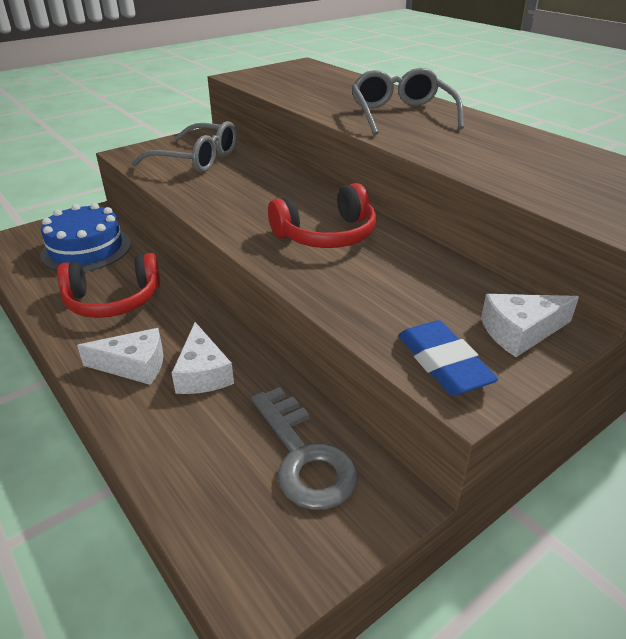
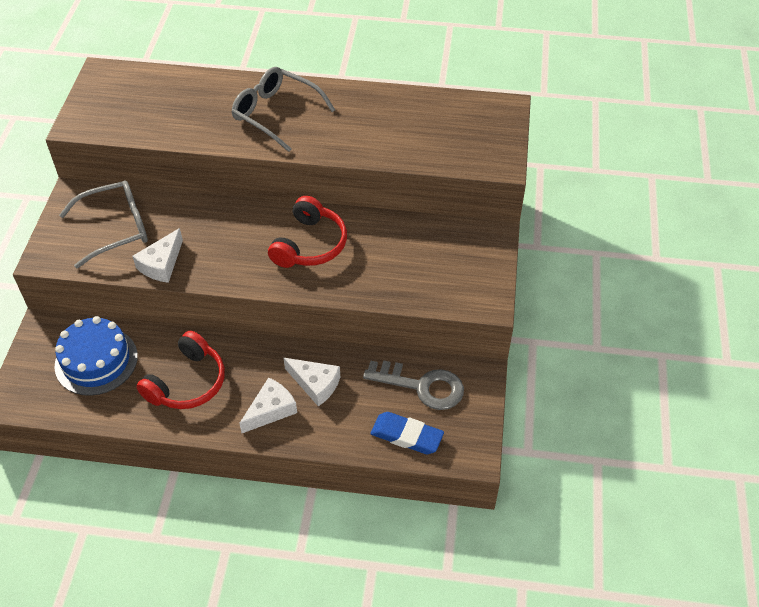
camera: 45 degrees left, 15 degrees up
blue eraser [398,320,499,396] -> blue eraser moved to [370,412,444,454]
white cheese [481,294,579,357] -> white cheese moved to [132,228,183,283]

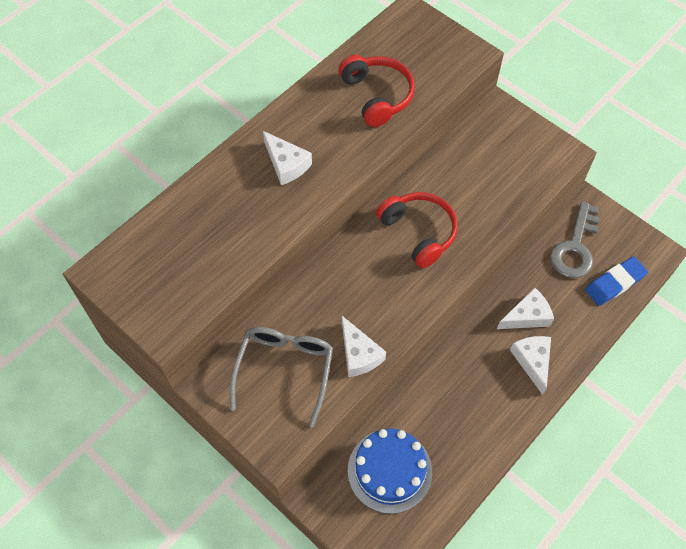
camera: 55 degrees left, 10 degrees up
red headphones [136,331,225,409] -> red headphones moved to [339,55,415,127]
grey glasses [232,67,335,152] -> white cheese [263,131,312,185]
grey key [363,360,464,410] -> grey key turned 150 degrees clockwise [550,202,600,278]

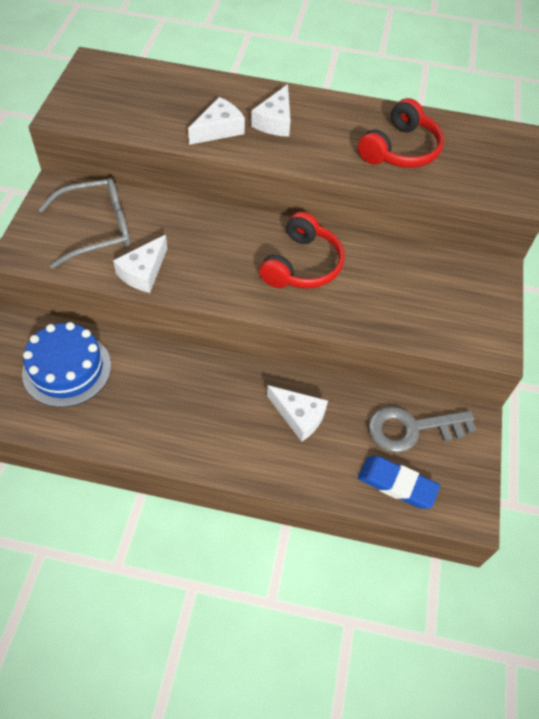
camera: 55 degrees right, 5 degrees down
white cheese [510,336,551,395] -> white cheese moved to [188,97,245,145]

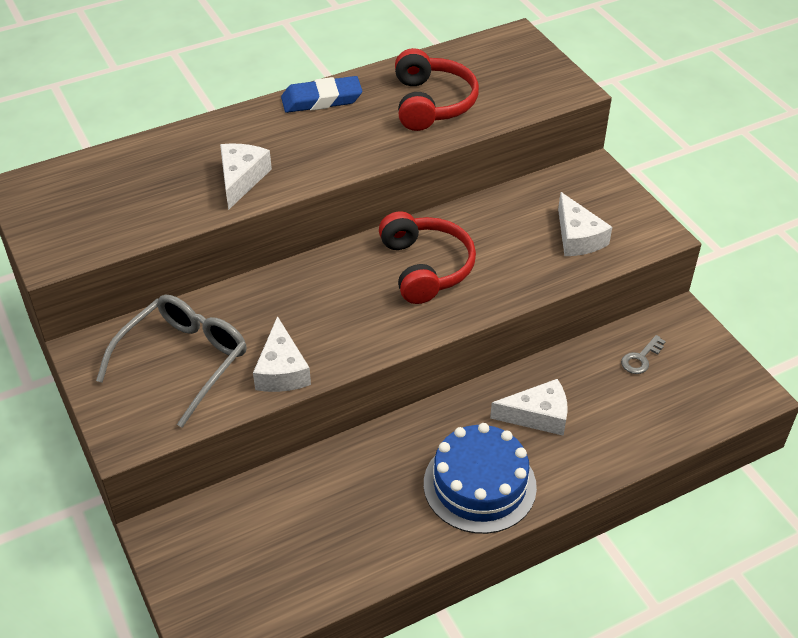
camera: 35 degrees left, 10 degrees down
blue cake [22,322,111,407] -> blue cake moved to [424,423,537,534]
white cheese [251,84,291,137] -> white cheese moved to [558,192,612,256]
blue eraser [358,456,440,509] -> blue eraser moved to [281,76,362,113]
grey key [368,407,476,453] -> grey key [621,335,666,374], size x0.47

